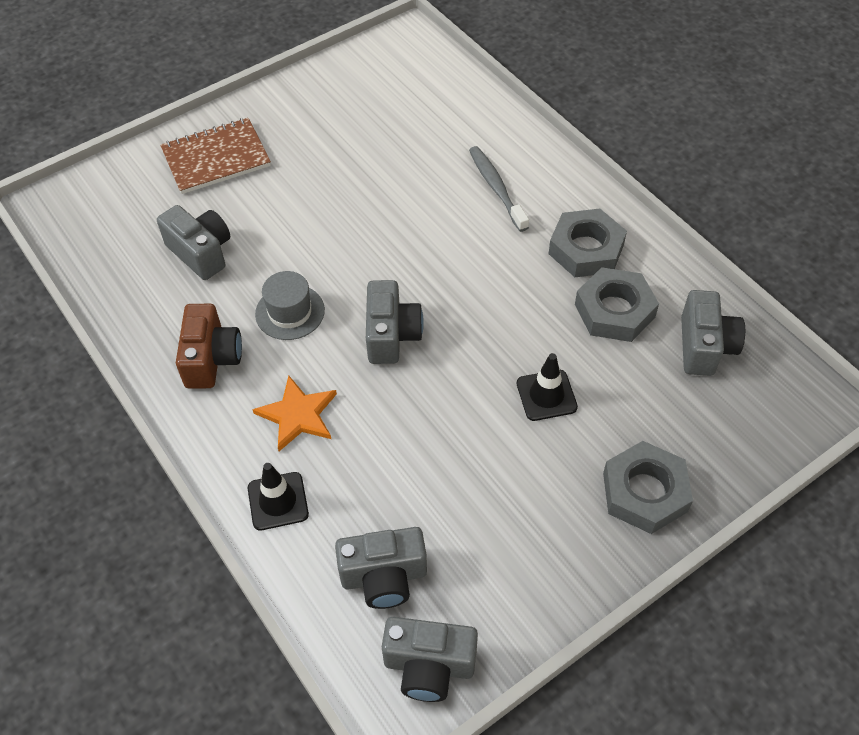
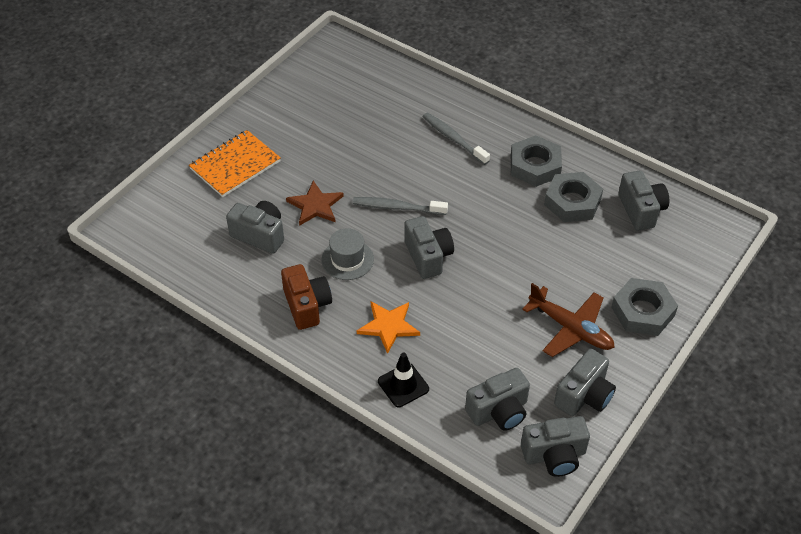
camera: 20 degrees left, 5 degrees down
brown notebook [160,118,271,194] -> orange notebook [189,130,281,197]
black traffic cone [517,353,578,421] -> none
none -> brown star [286,181,344,226]
none -> grey toothbrush [353,197,448,215]
none -> brown plane [522,283,615,357]
none -> grey camera [554,349,616,416]

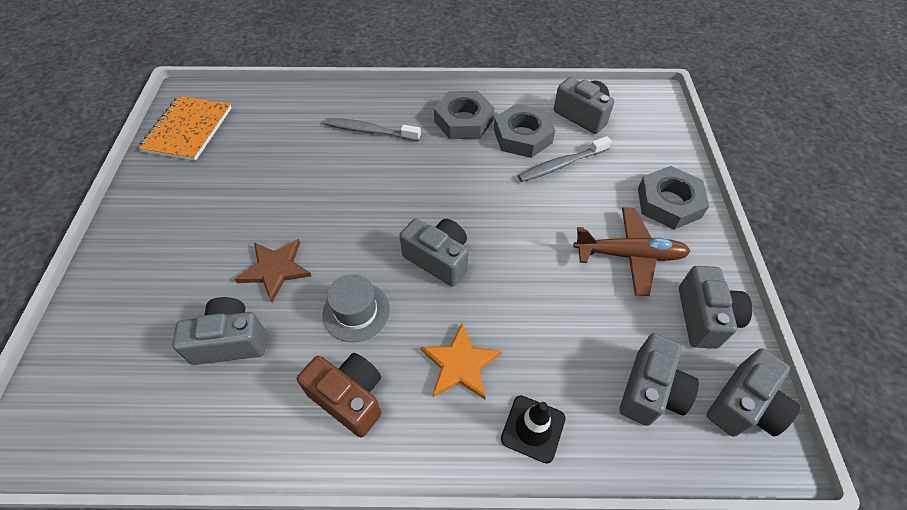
camera: 35 degrees left, 5 degrees up
orange notebook [189,130,281,197] -> orange notebook moved to [138,96,232,161]
grey toothbrush [353,197,448,215] -> grey toothbrush moved to [518,136,612,182]

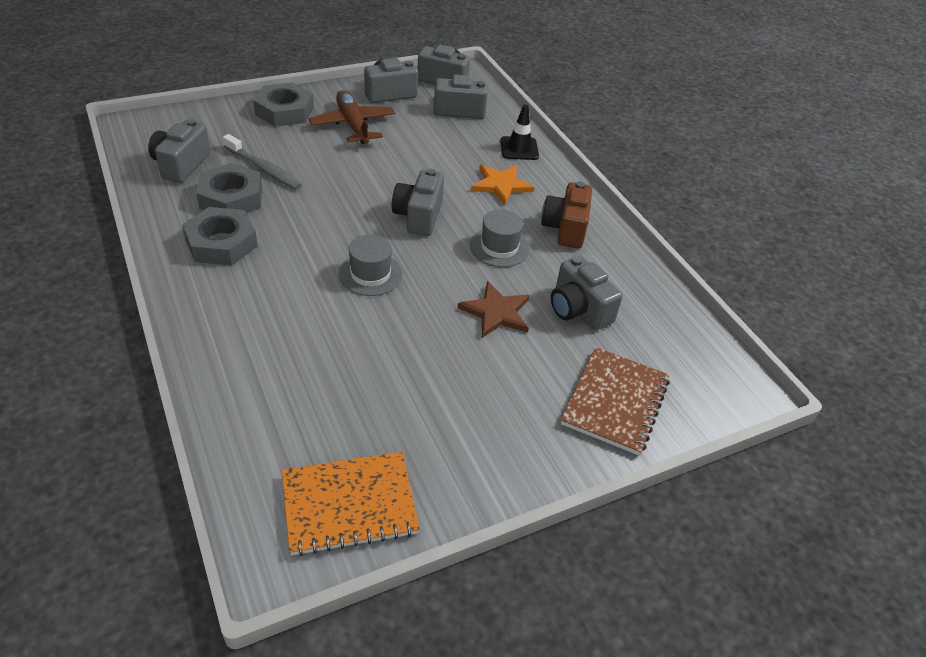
camera: 120 degrees left, 10 degrees down
grey toothbrush [325,118,421,141] -> none
none -> grey hat [339,235,403,296]
none -> brown notebook [561,347,670,455]

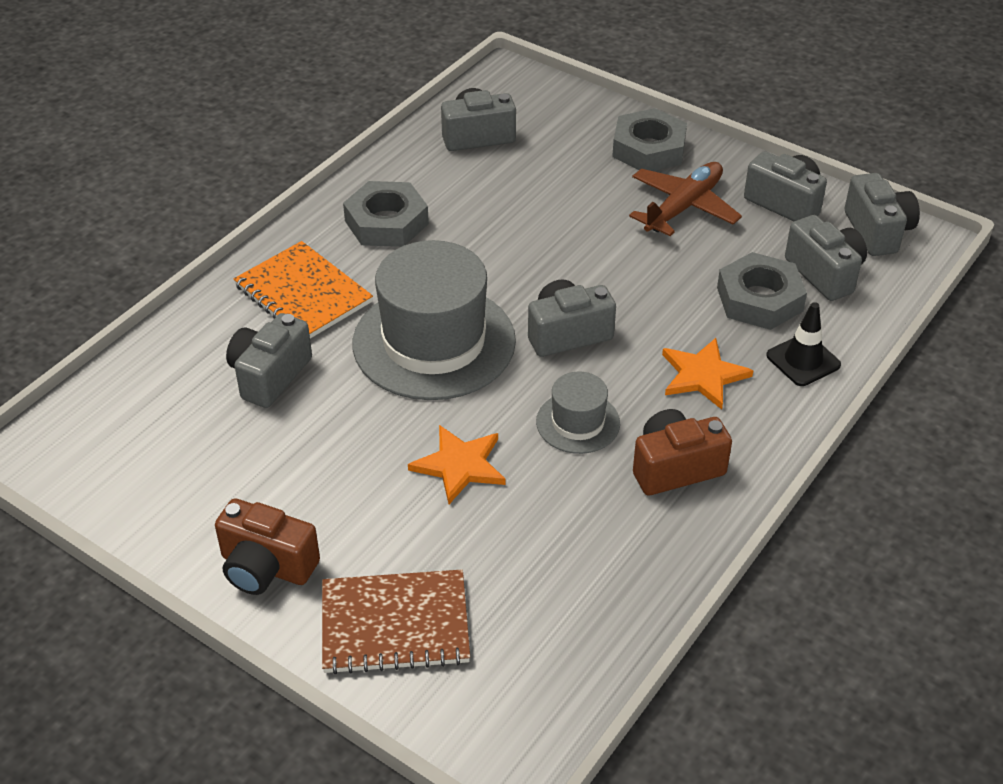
camera: 65 degrees right, 0 degrees up
grey nut [196,163,262,213] -> grey nut moved to [717,252,807,330]
grey toothbrush [223,134,302,189] -> none
orange notebook [282,452,420,556] -> orange notebook moved to [234,241,373,338]
grey hat [339,235,403,296] -> grey hat [353,240,516,400], size x2.05
brown star [457,281,530,338] -> orange star [408,425,506,504]
grey camera [551,256,623,330] -> grey camera moved to [226,313,312,408]
none -> brown camera [215,498,320,595]

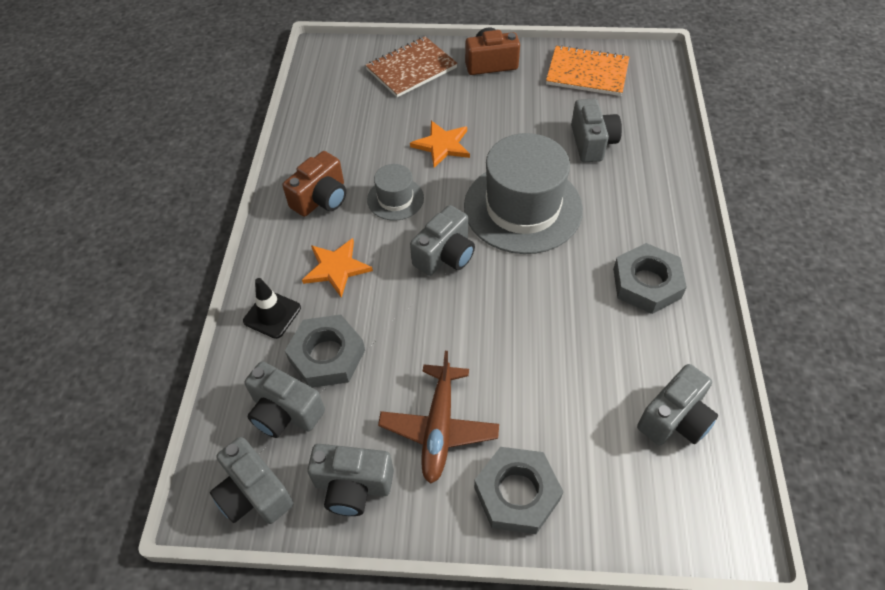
camera: 150 degrees right, 10 degrees up
orange notebook [234,241,373,338] -> orange notebook moved to [546,45,629,96]

